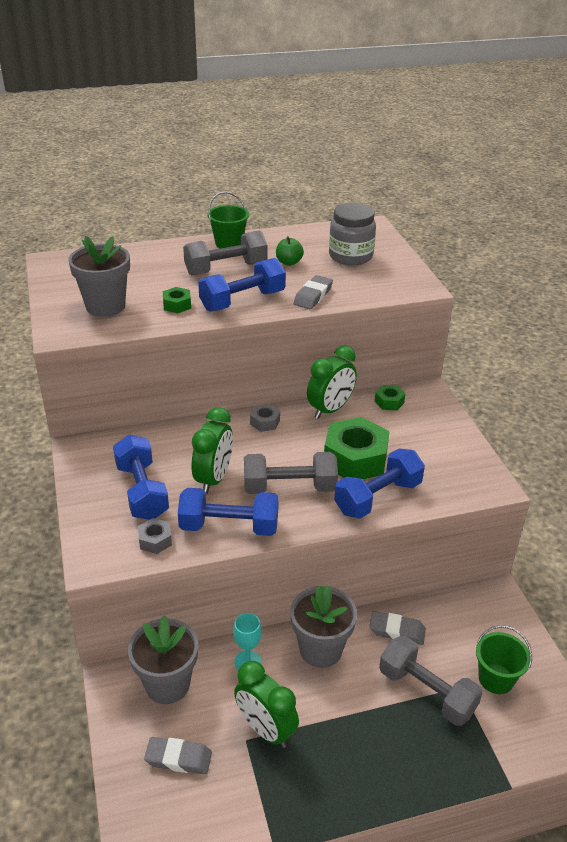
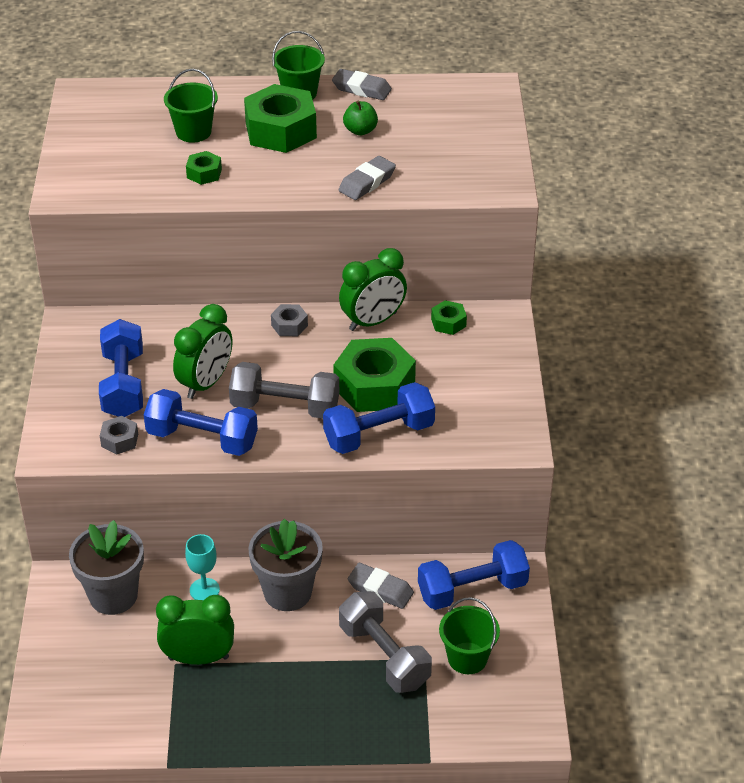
camera: 15 degrees right, 5 degrees up
grey flower pot [68,236,130,317] -> none
grey eraser [144,737,212,774] -> grey eraser moved to [332,69,392,100]
grey dumbbell [183,231,268,276] -> green nut [244,84,317,153]
blue dumbbell [198,258,286,312] -> blue dumbbell moved to [418,540,530,610]
green clock [234,661,299,748] -> green clock turned 120 degrees clockwise [156,595,234,665]
grey jar [329,203,376,265] -> none
none -> green bucket [164,68,218,143]

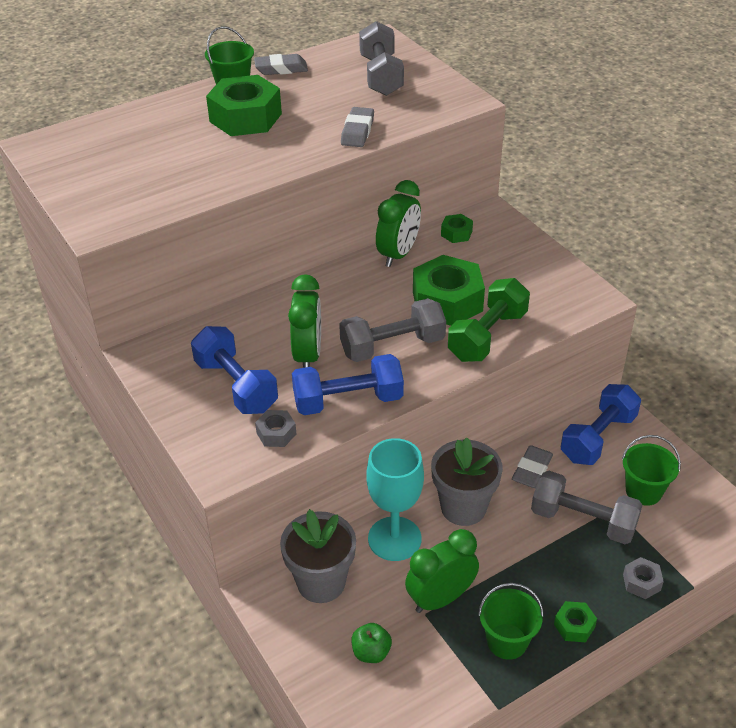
camera: 30 degrees left, 0 degrees up
green bucket [164,68,218,143] -> green bucket moved to [478,583,544,660]
turquoise goblet [185,534,220,600] -> turquoise goblet [366,438,424,561], size x1.83
green nut [186,151,222,185] -> green nut moved to [554,601,597,642]
grey nut [271,304,308,336] -> grey nut moved to [623,557,664,599]
blue dumbbell [323,382,435,454] -> green dumbbell [448,278,530,362]
green apple [343,100,378,136] -> green apple moved to [351,623,392,663]
grey eraser [348,563,414,609] -> grey eraser turned 60 degrees counterclockwise [512,445,553,488]
none -> grey dumbbell [359,21,404,96]

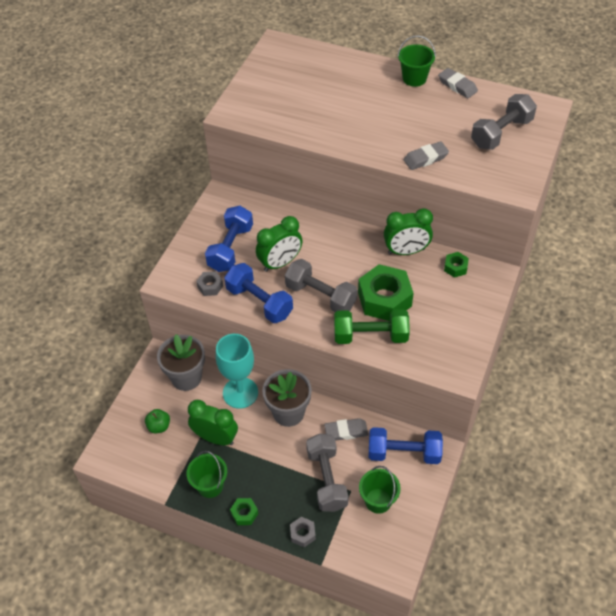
camera: 55 degrees right, 10 degrees up
green nut [206,75,282,136] -> none

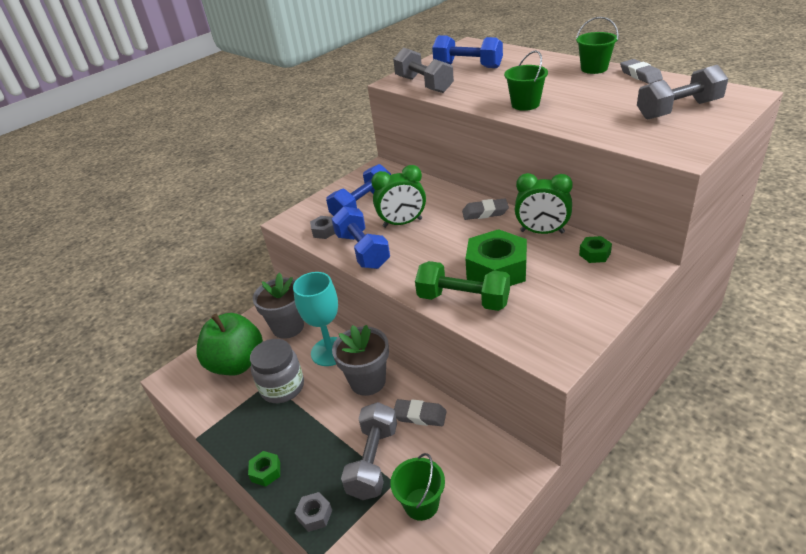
camera: 25 degrees right, 15 degrees down
green apple [145,409,170,433] -> green apple [196,313,263,376], size x2.37
green bucket [186,451,227,498] -> green bucket moved to [504,50,548,111]
green clock [188,400,238,445] -> grey jar [250,339,304,403]
grey dumbbell [285,259,357,312] -> grey dumbbell moved to [393,47,454,93]
blue dumbbell [368,427,443,464] -> blue dumbbell moved to [432,35,503,68]
grey eraser [404,141,449,170] -> grey eraser moved to [462,199,509,220]

